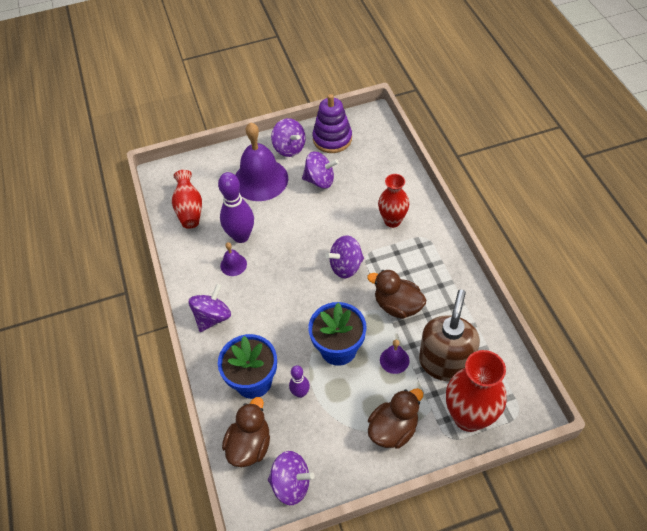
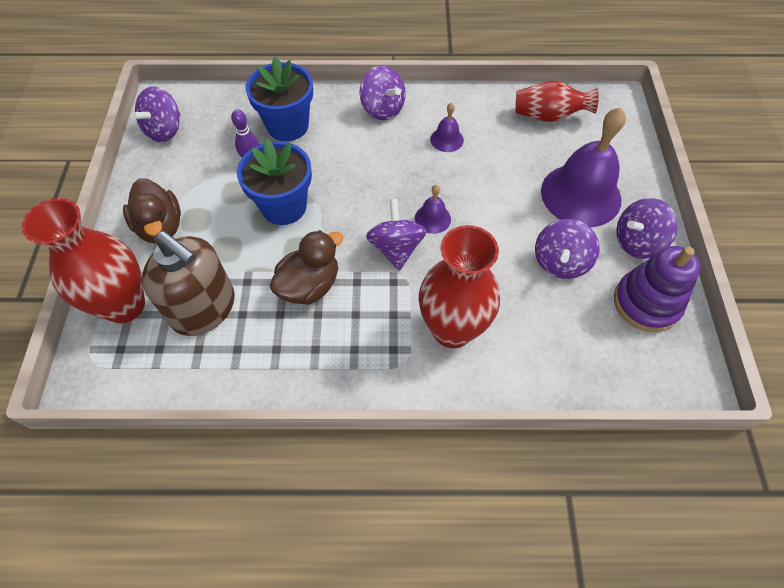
camera: 105 degrees right, 5 degrees up
purple bowling pin [218,172,254,243] -> none
brown duck [222,397,270,467] -> none
red vase [378,174,409,228] -> red vase [419,225,500,348], size x1.54
purple bell [380,340,409,374] -> purple bell moved to [415,185,451,234]

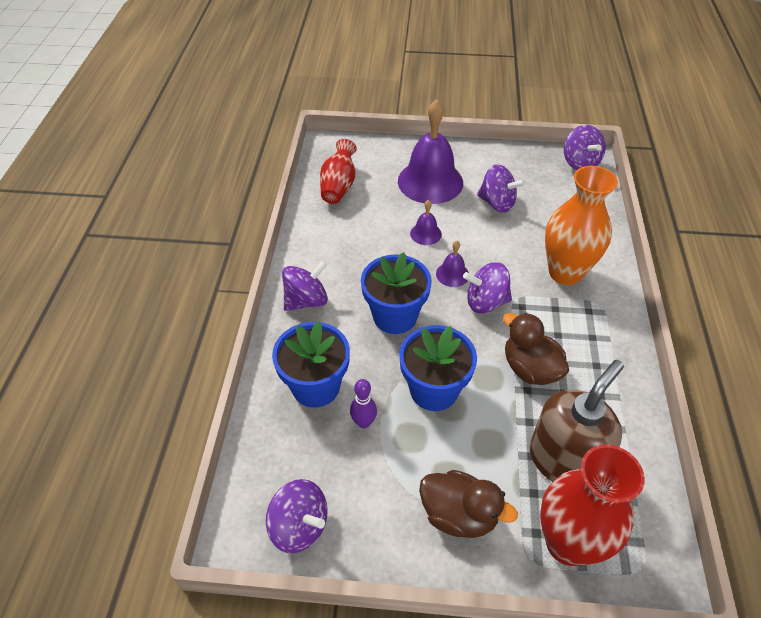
camera: 85 degrees left, 10 degrees down
brown duck [123,178,181,244] -> brown duck turned 45 degrees clockwise [419,470,518,538]
red vase [419,225,500,348] -> orange vase [545,166,618,285]
purple bell [430,103,464,152] -> purple bell moved to [410,200,442,245]
purple stacking toy [614,246,701,332] -> none
purple spinning top [616,198,678,259] -> purple spinning top moved to [564,125,606,170]
none -> blue flower pot [361,252,432,334]

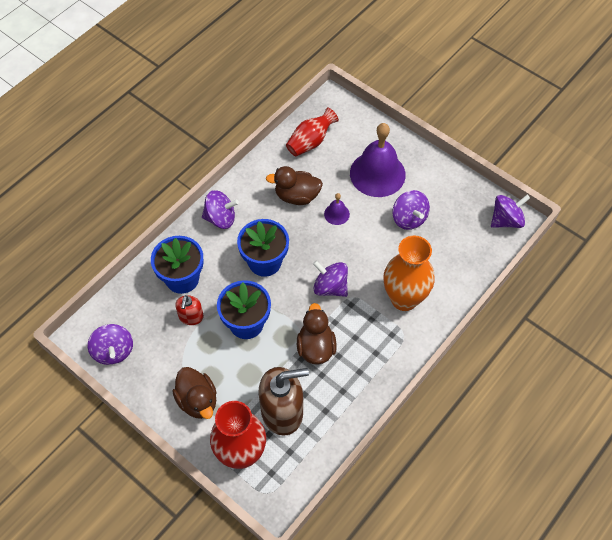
camera: 35 degrees right, 10 degrees up
purple bowling pin [350,379,377,428] -> red soap dispenser [175,295,204,325]
purple bell [436,241,469,287] -> none
purple spinning top [564,125,606,170] -> purple spinning top turned 135 degrees counterclockwise [491,195,530,228]
none -> brown duck [266,166,323,205]

